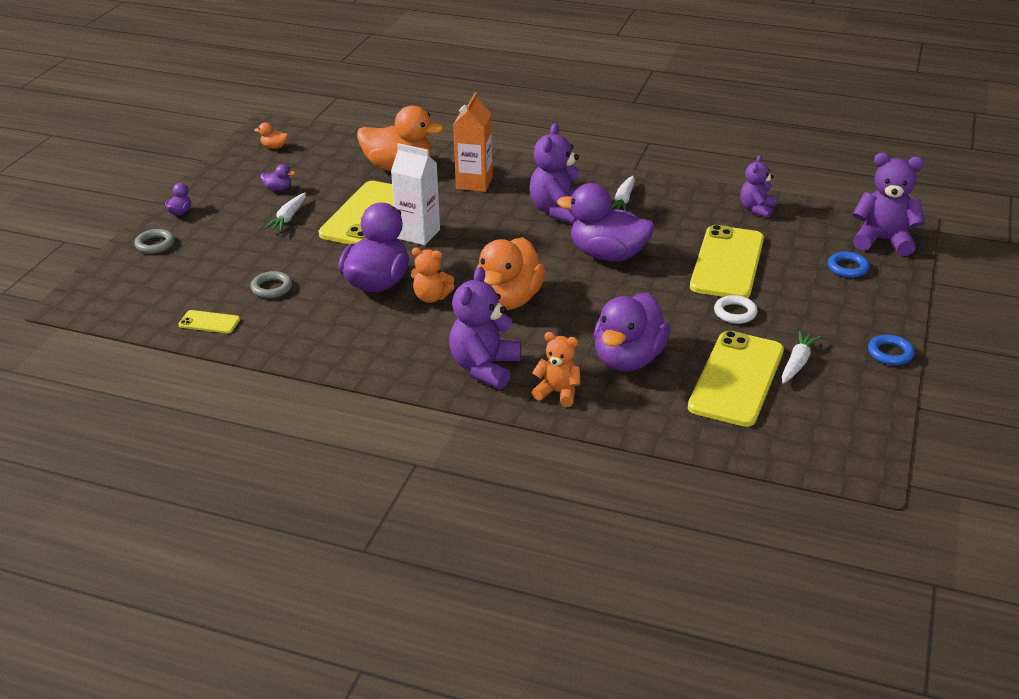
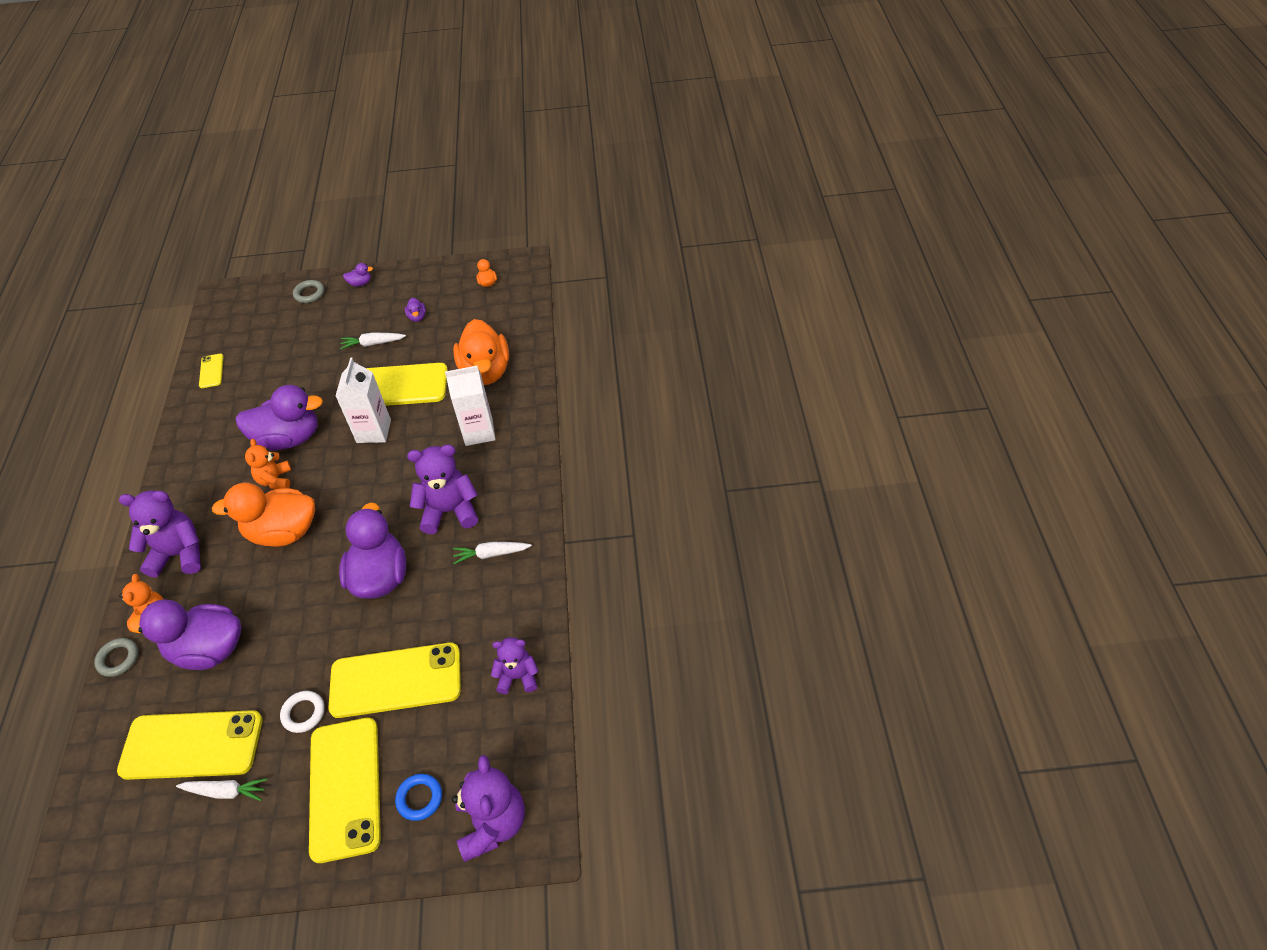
camera: 70 degrees right, 15 degrees up
grey ring [250,271,292,298] -> grey ring moved to [94,638,138,677]
orange carton [453,92,493,192] -> white carton [445,366,496,446]
blue ring [868,334,914,365] -> none
none -> yellow phone [309,718,381,863]

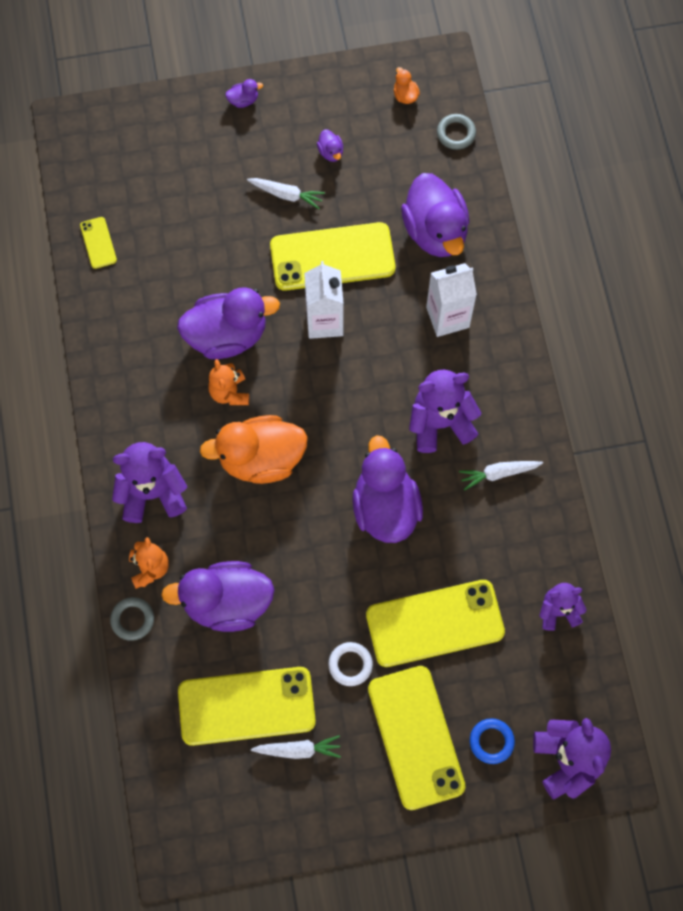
camera: 10 degrees left, 20 degrees up
grey ring [293,280,324,303] -> grey ring moved to [437,114,476,150]
white carrot [340,333,406,350] -> white carrot turned 150 degrees counterclockwise [247,178,325,209]
orange duck [453,319,509,385] -> purple duck [401,173,469,257]

